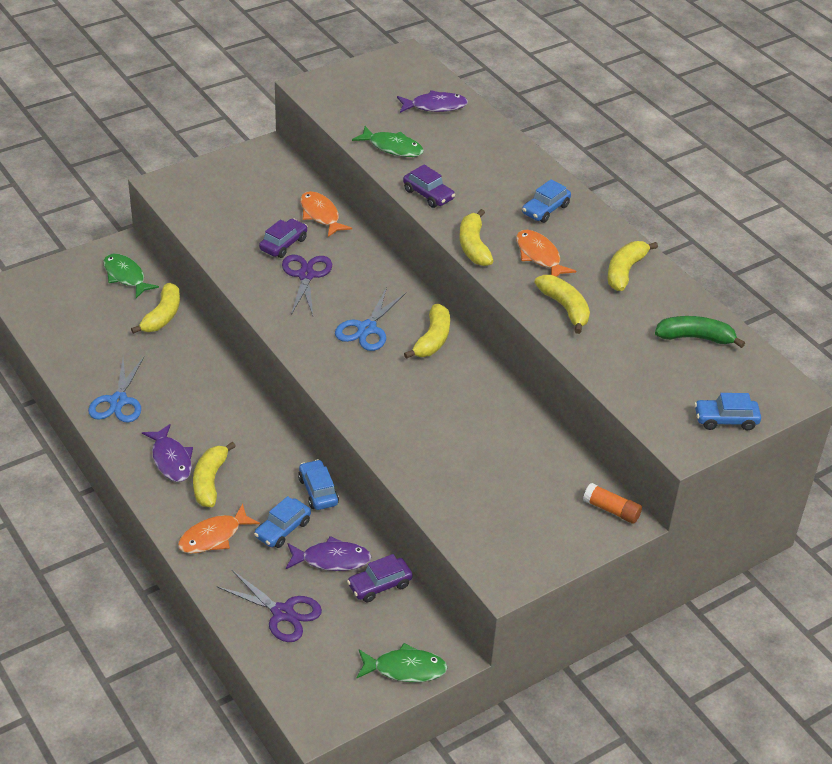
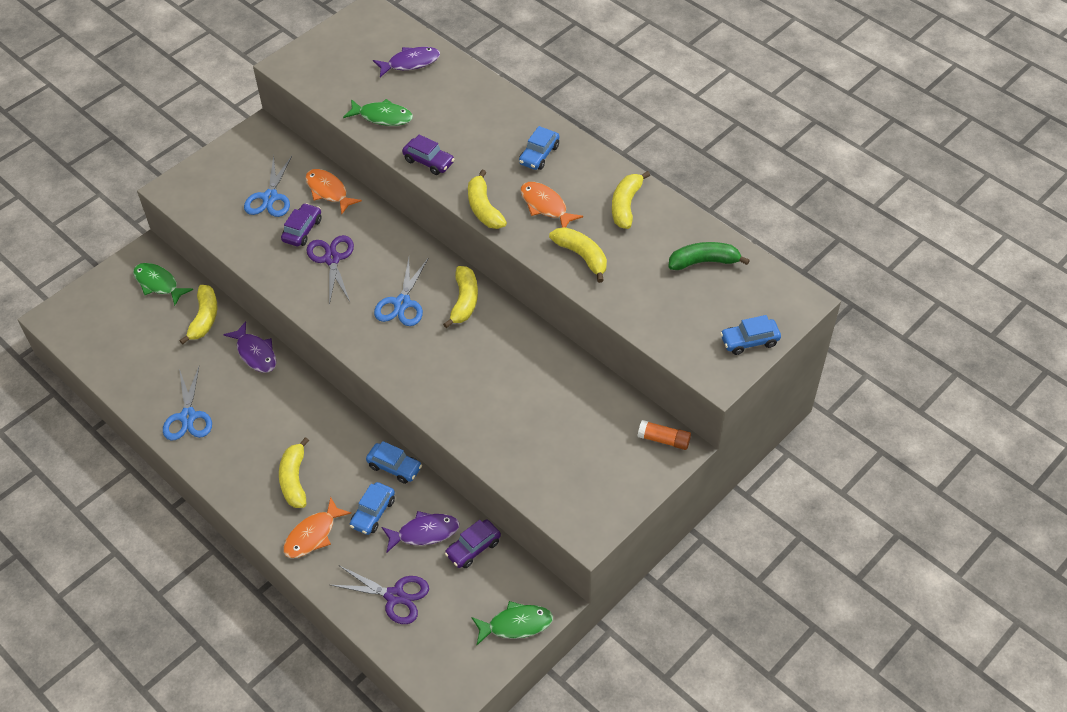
camera: 10 degrees left, 10 degrees up
purple fish [142,424,193,482] -> purple fish moved to [223,321,276,373]
blue car [298,459,339,510] -> blue car turned 150 degrees clockwise [366,441,422,484]
none -> blue scissors [244,156,292,217]

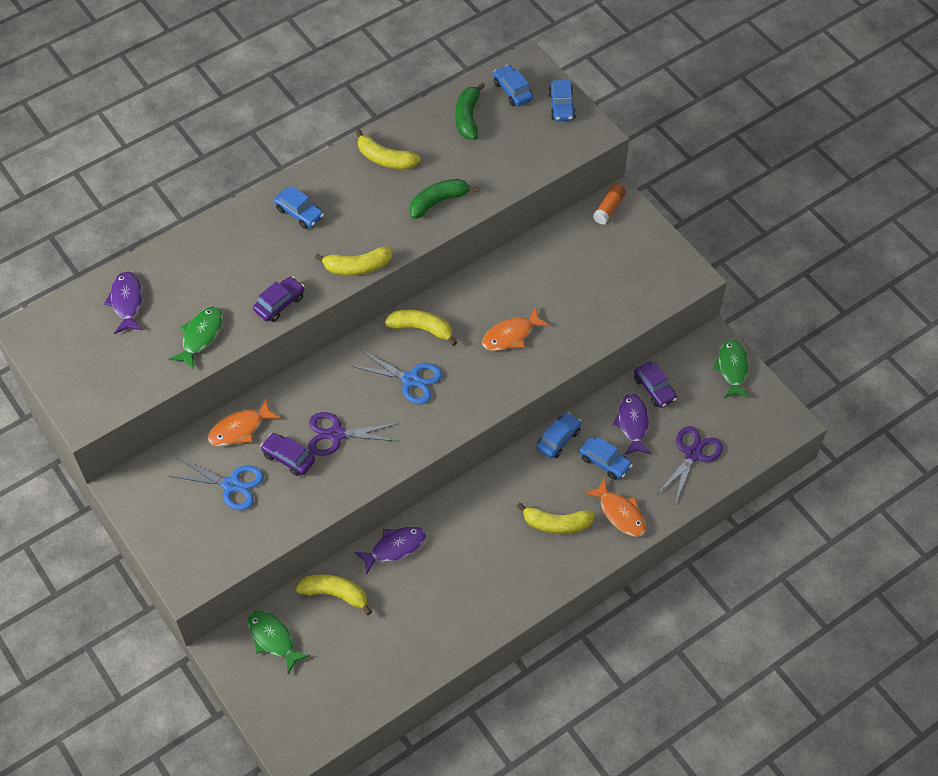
camera: 80 degrees left, 5 degrees up
green fish [133,263,193,306] -> green fish turned 90 degrees clockwise [247,610,310,674]
blue scissors [163,367,212,441] -> none
orange fish [520,182,583,228] -> orange fish moved to [482,307,550,351]
yellow banana [549,227,607,283] -> green banana [409,179,479,219]
none -> blue car [494,65,533,106]

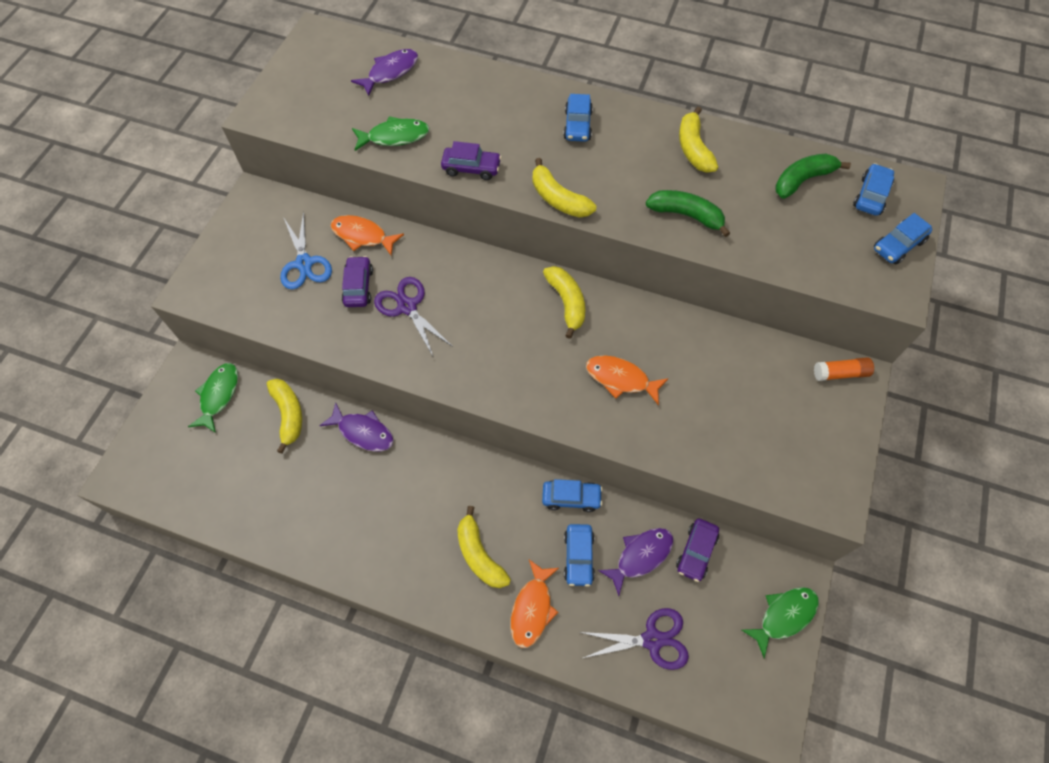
camera: 55 degrees right, 5 degrees up
blue scissors [352,350,442,404] -> none

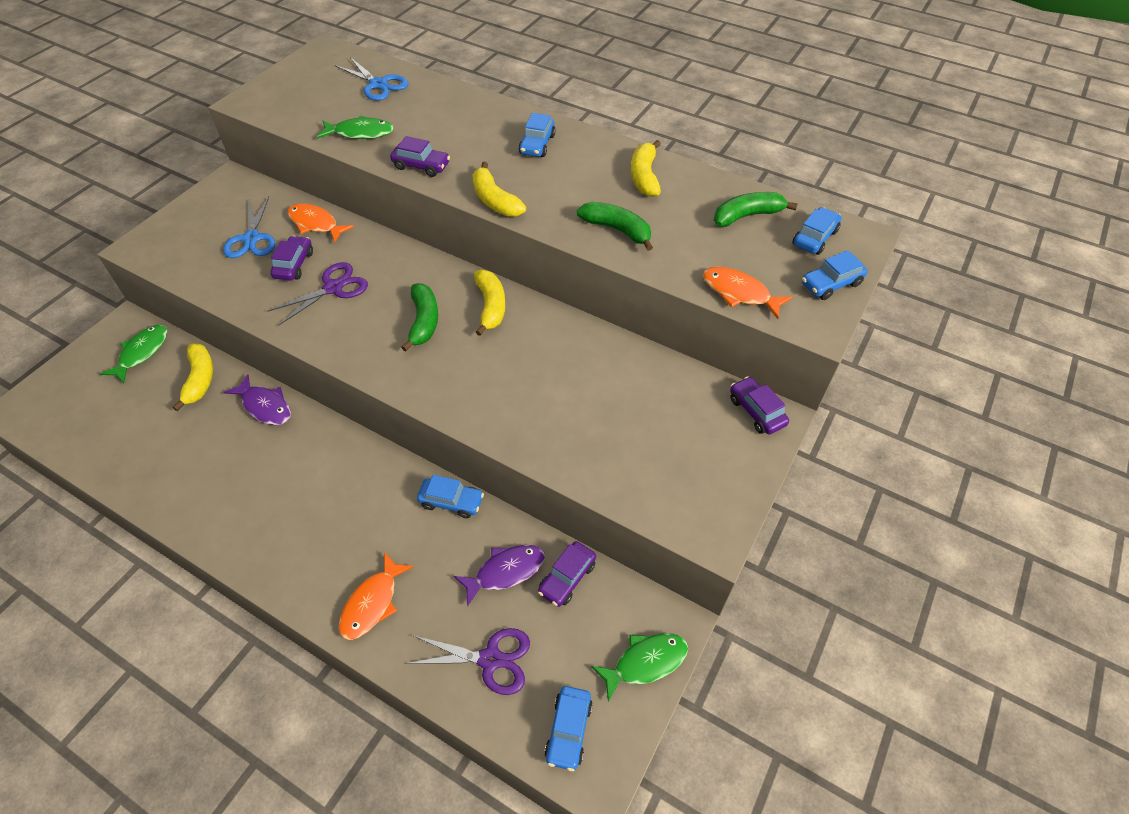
camera: 10 degrees right, 10 degrees down
purple fish [351,49,418,96] -> blue scissors [335,57,408,101]
purple scissors [374,277,453,358] -> purple scissors turned 75 degrees clockwise [267,262,368,325]
yellow banana [457,506,511,588] -> none
blue car [564,524,595,587] -> blue car moved to [544,686,593,771]
orange fish [586,356,669,405] -> orange fish moved to [703,267,793,319]
orange glue stick [814,357,874,381] -> purple car [730,376,789,434]
none -> green banana [401,283,438,352]

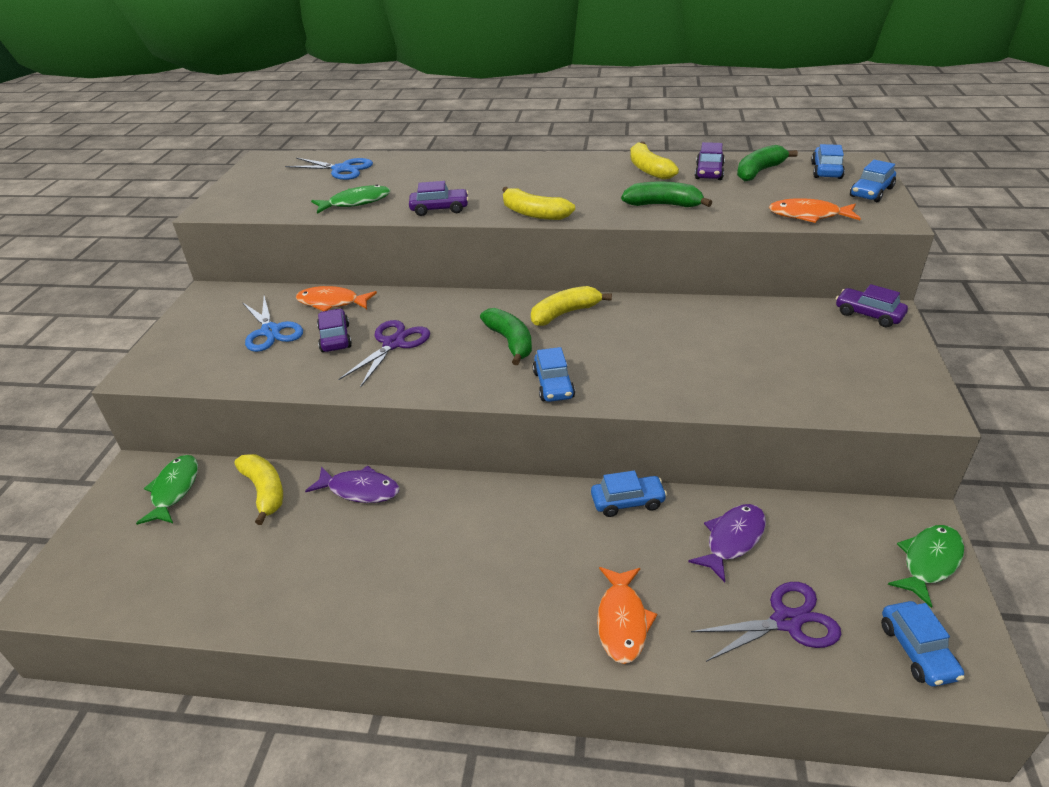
camera: 20 degrees left, 15 degrees down
yellow banana [474,269,505,336] -> yellow banana turned 90 degrees counterclockwise [531,286,612,326]
blue car [519,113,556,157] -> blue car moved to [533,347,575,402]
purple car [538,541,596,607] -> purple car moved to [695,142,725,180]

